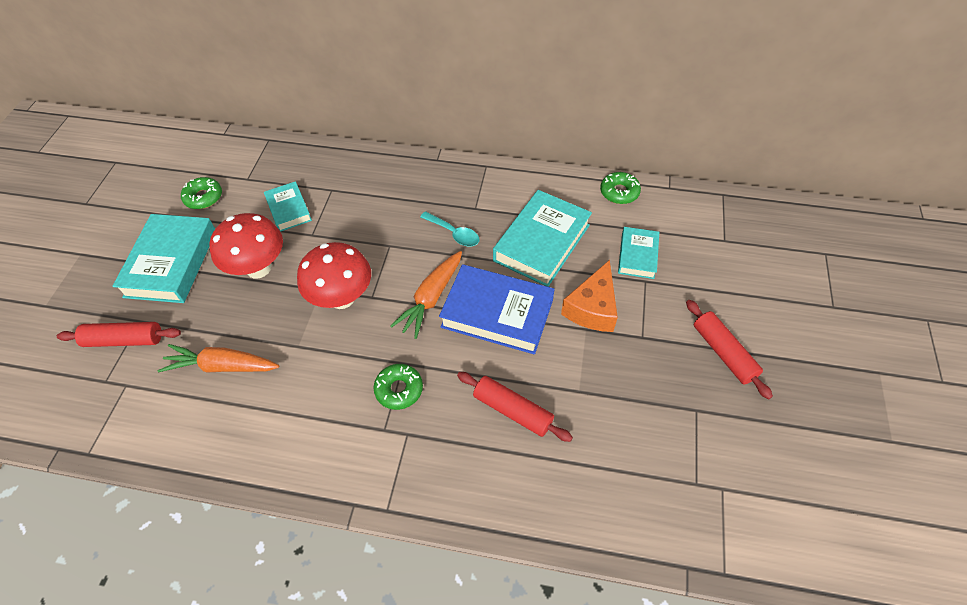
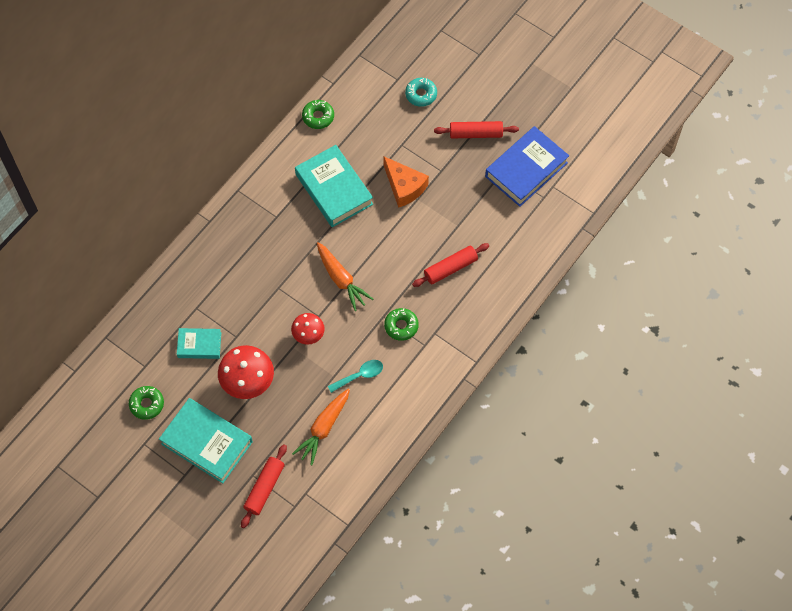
camera: 65 degrees left, 10 degrees up
red mushroom [297,242,371,309] -> red mushroom [291,313,325,345], size x0.60
turquoise spoon [420,211,479,247] -> turquoise spoon moved to [328,360,383,393]
blue book [439,264,555,355] -> blue book moved to [485,126,569,207]
turquoise book [618,227,659,279] -> none
none -> turquoise donut [405,78,437,107]

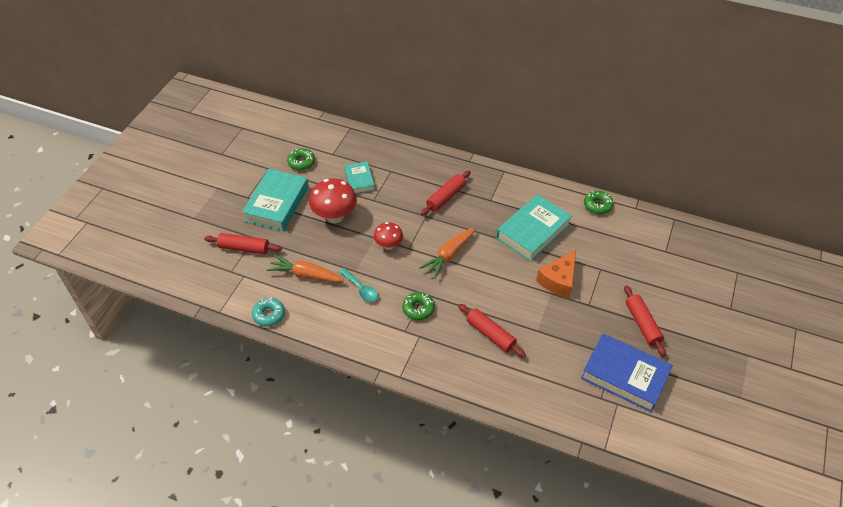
camera: 75 degrees right, 15 degrees down
turquoise donut [405,78,437,107] -> turquoise donut moved to [252,297,285,326]
none -> red rolling pin [421,171,471,216]

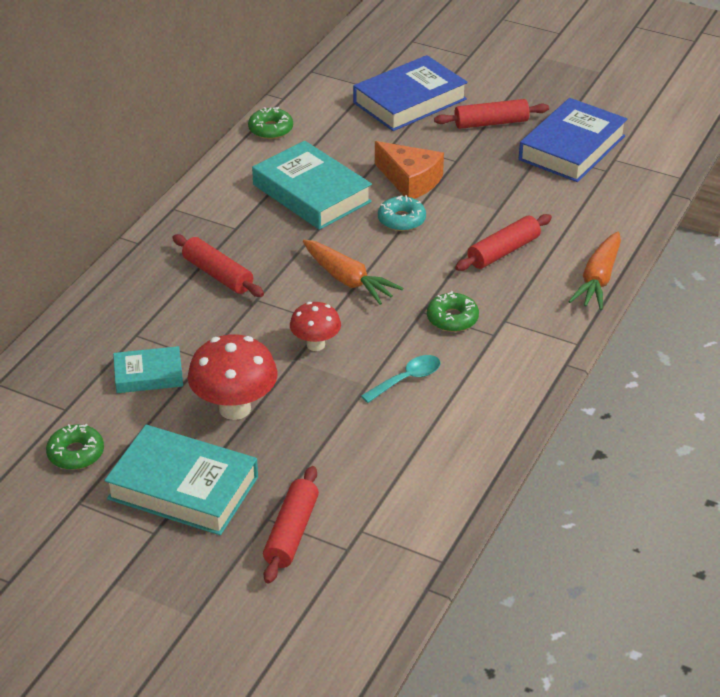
camera: 85 degrees left, 10 degrees down
turquoise donut [252,297,285,326] -> turquoise donut moved to [378,195,426,231]
orange carrot [267,255,344,282] -> orange carrot moved to [568,232,621,310]
none -> blue book [353,55,468,131]

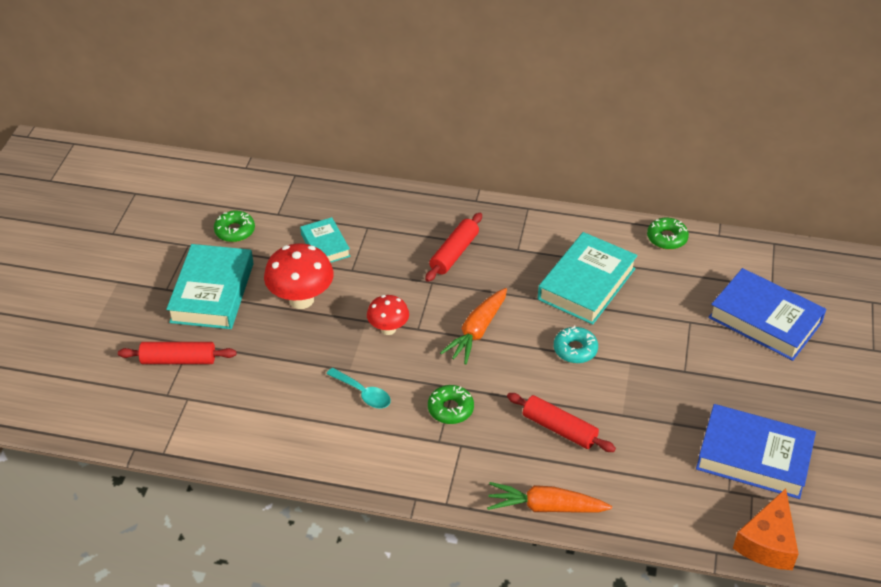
camera: 75 degrees right, 5 degrees up
orange cheese [375,141,444,199] -> orange cheese moved to [733,488,798,570]
red rolling pin [434,99,549,129] -> none

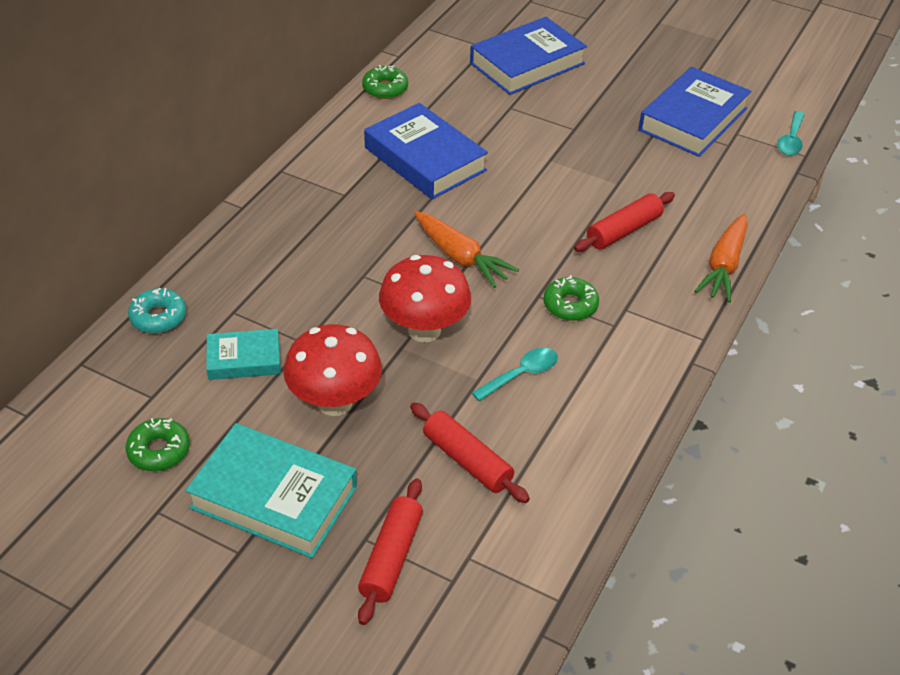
camera: 75 degrees left, 0 degrees up
red mushroom [367,295,409,335] -> red mushroom [379,255,471,342], size x1.65
red rolling pin [425,213,482,282] -> red rolling pin moved to [410,402,530,503]
turquoise book [538,232,638,325] -> blue book [364,103,488,200]
turquoise donut [554,325,598,363] -> turquoise donut moved to [128,288,186,333]
orange cheese [733,488,798,570] -> turquoise spoon [777,111,805,156]

